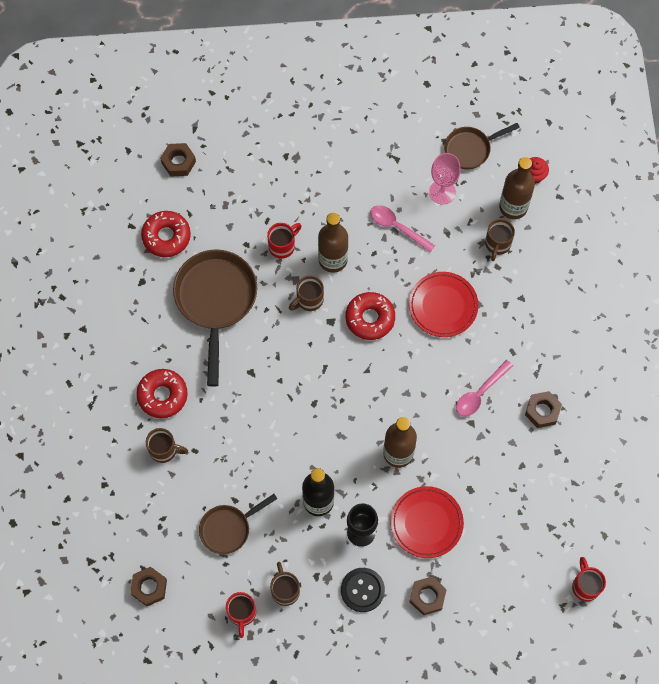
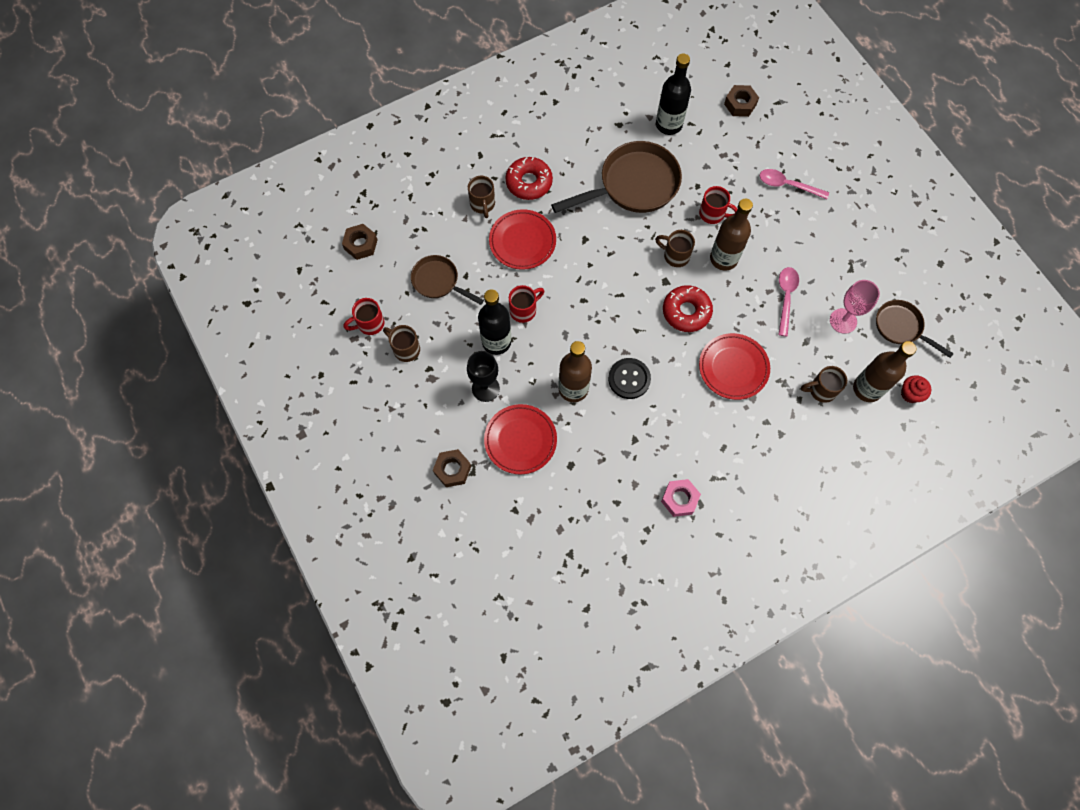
camera: 65 degrees right, 0 degrees up
red donut [141,211,191,257] -> black bottle [656,53,691,135]
brown mug [270,562,300,606] -> brown mug turned 105 degrees counterclockwise [383,325,420,362]
black button [341,568,385,612] -> black button moved to [608,358,651,399]
pink spoon [456,360,513,417] -> pink spoon moved to [760,169,829,199]
brown nut [525,391,562,428] -> pink nut [661,479,701,517]
red mug [572,557,606,601] -> red mug moved to [509,285,544,323]
none -> red plate [489,209,556,270]

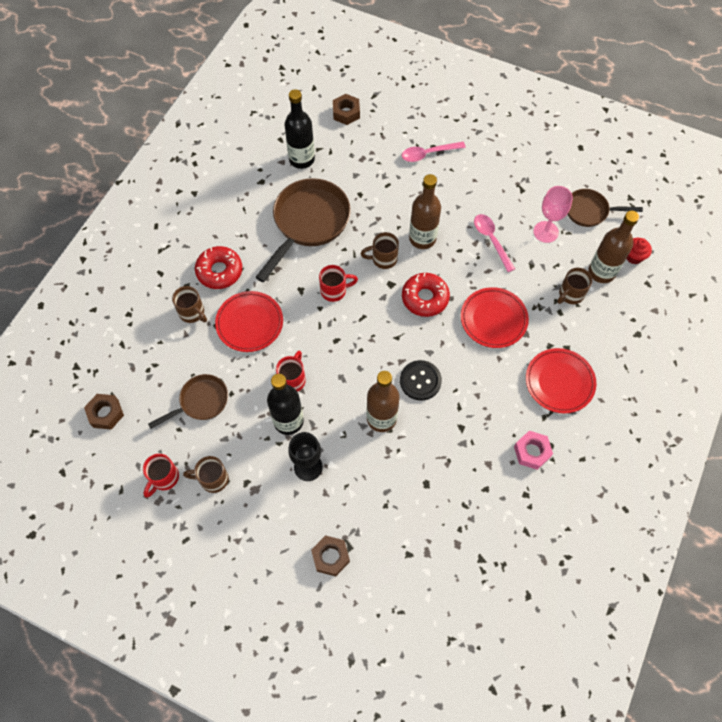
camera: 35 degrees left, 5 degrees down
brown pan [411,255,484,305] -> brown pan turned 150 degrees clockwise [148,374,228,429]
red plate [484,404,557,474] -> red plate moved to [526,348,596,414]
red mug [699,186,737,224] -> red mug moved to [319,265,358,302]

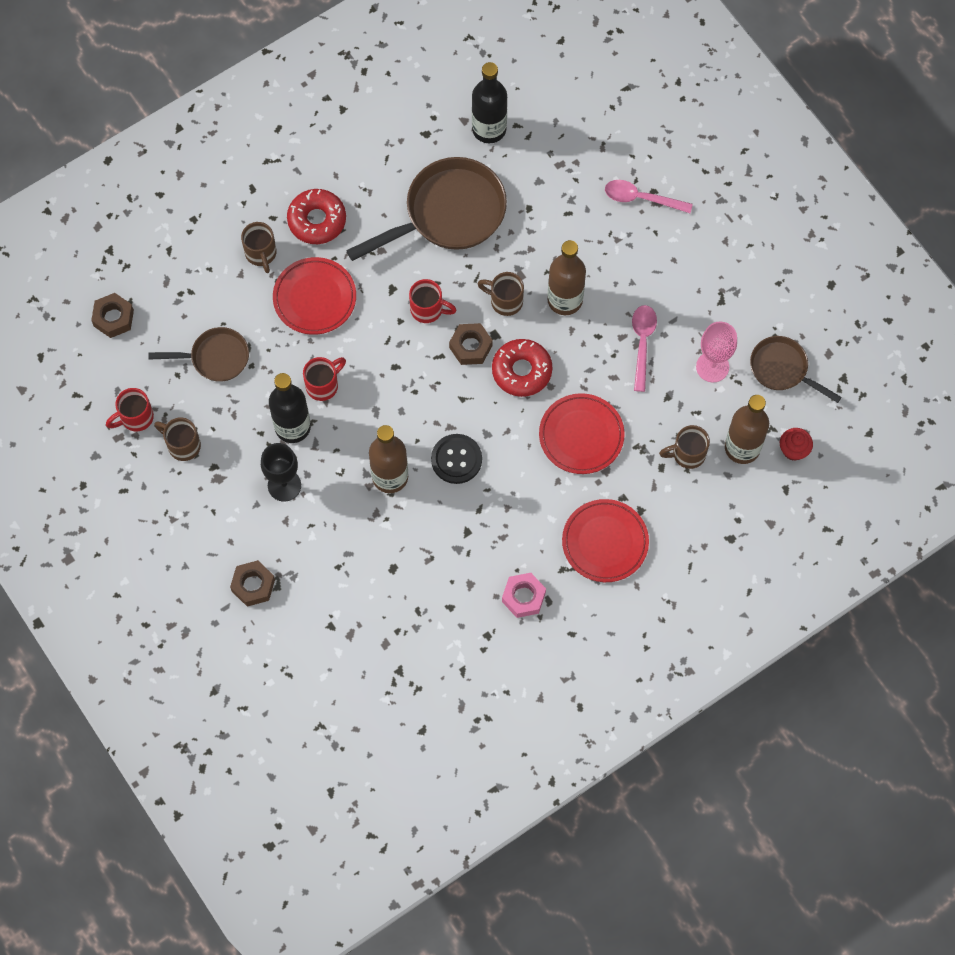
camera: 30 degrees right, 5 degrees up
brown nut [333,94,360,125] -> brown nut moved to [449,323,493,365]

